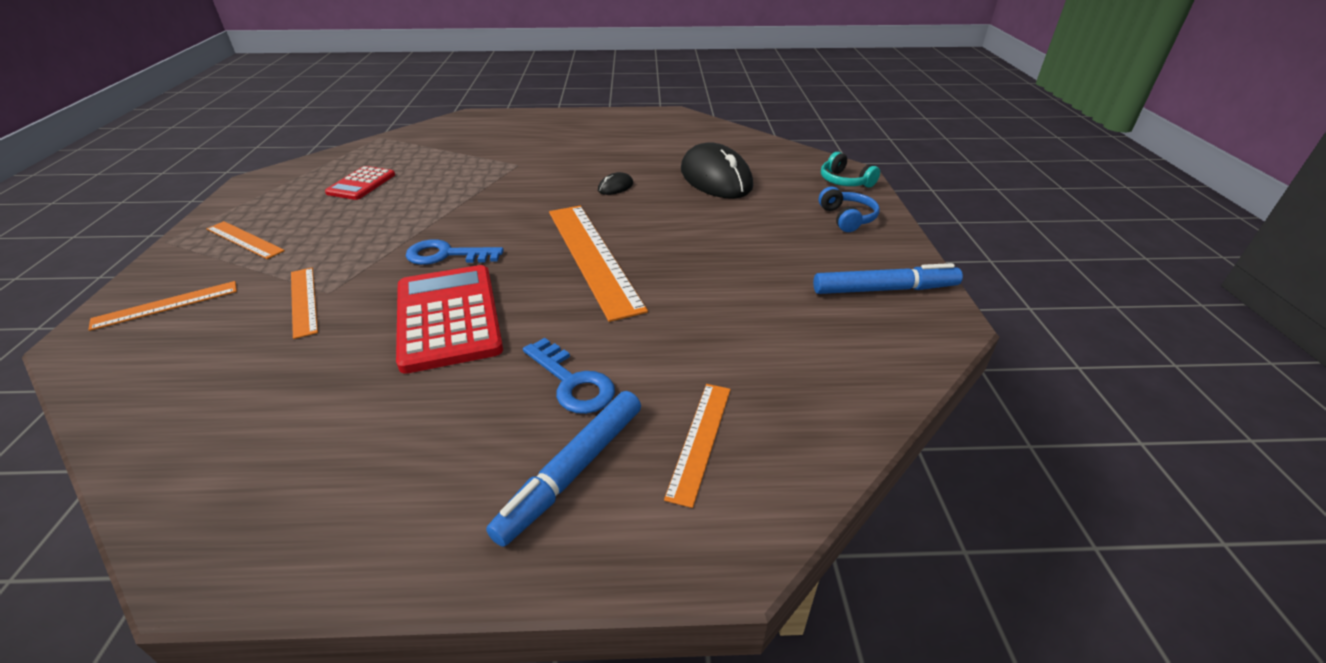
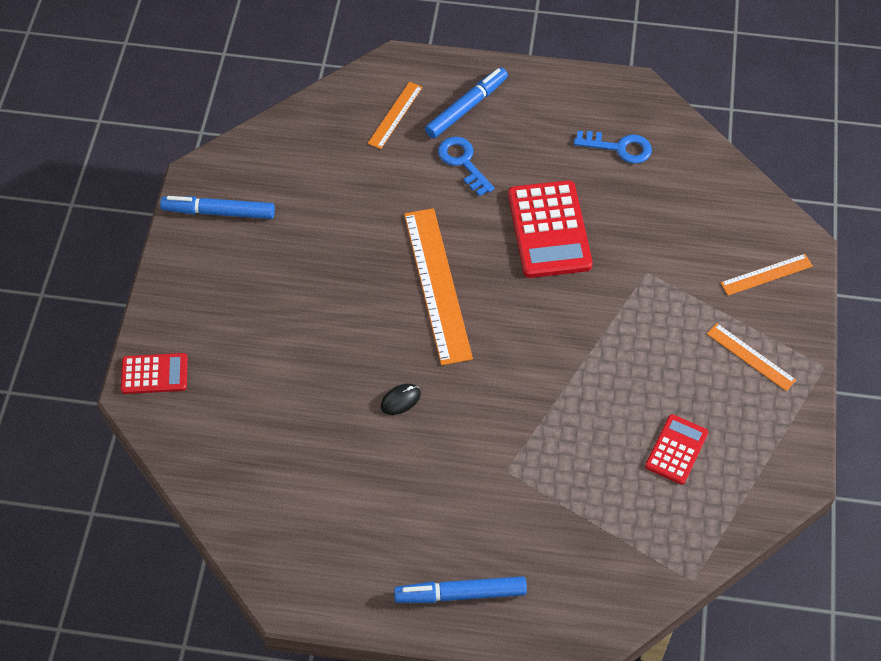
camera: 170 degrees left, 20 degrees up
orange ruler [291,268,318,339] -> none
blue key [406,239,504,265] -> blue key moved to [574,131,652,164]
black mouse [681,142,753,199] -> none
blue headphones [819,187,880,232] -> none
turquoise headphones [821,152,880,188] -> red calculator [121,353,188,394]
none -> blue marker [394,576,527,603]

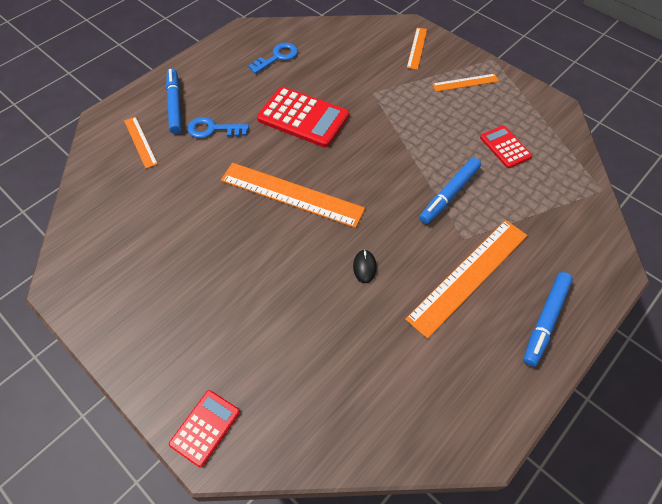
camera: 55 degrees left, 0 degrees up
blue marker [160,196,275,219] -> blue marker moved to [420,158,481,224]
none -> orange ruler [405,220,527,339]

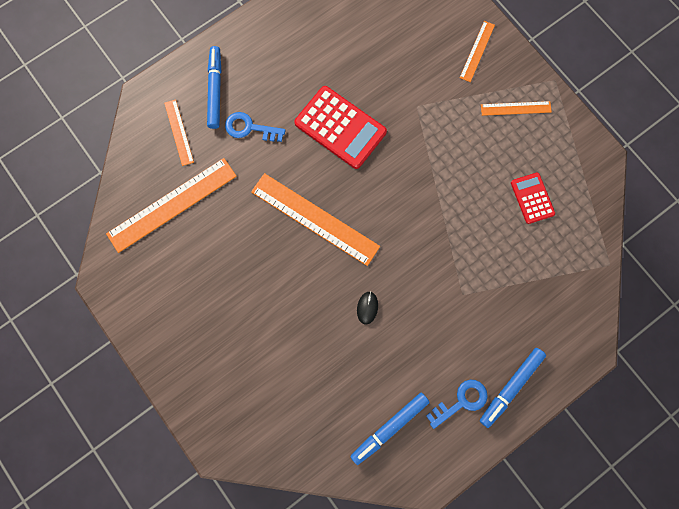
camera: 10 degrees right, 20 degrees up
red calculator [169,390,240,468] -> none
blue key [248,43,298,74] -> blue key moved to [426,380,488,429]
orange ruler [405,220,527,339] -> orange ruler moved to [106,158,237,253]
blue marker [420,158,481,224] -> blue marker moved to [350,393,429,465]

